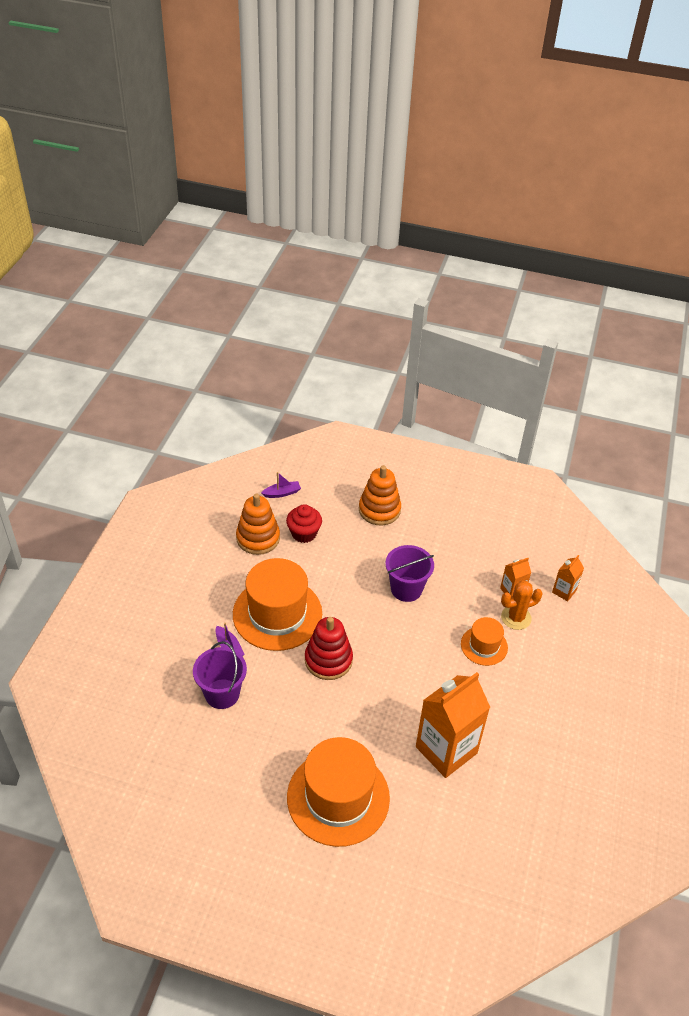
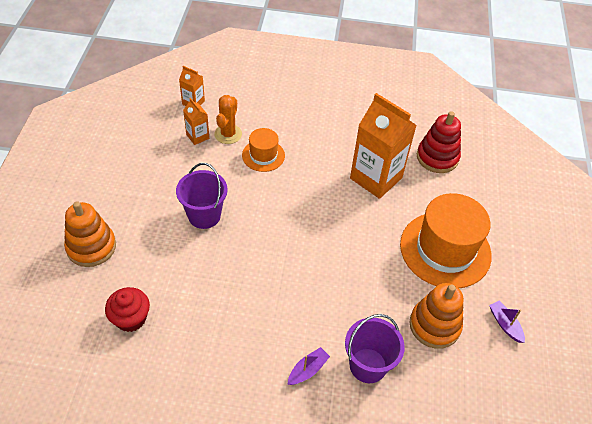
camera: 100 degrees left, 5 degrees up
orange hat [233,558,322,651] -> none
orange stacking toy [236,494,280,555] -> orange stacking toy moved to [410,283,464,349]
purple boat [261,472,301,498] -> purple boat moved to [489,300,525,343]
red stacking toy [305,617,353,680] -> red stacking toy moved to [417,111,461,173]
orange cactus [501,581,543,630] -> orange cactus turned 45 degrees clockwise [214,95,242,144]

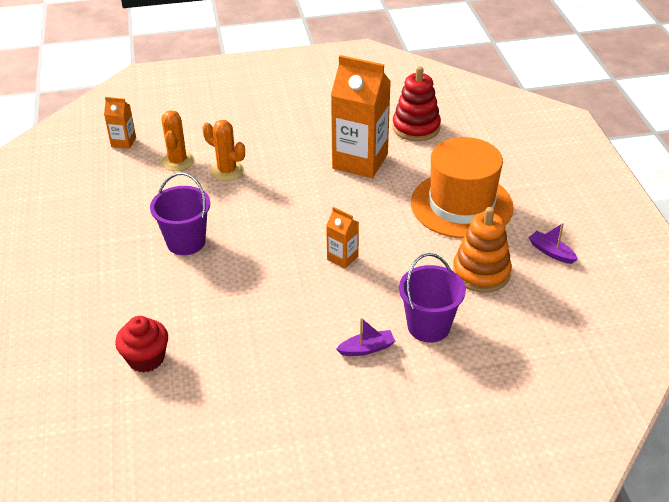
camera: 15 degrees left, 10 degrees down
orange stacking toy [64,201,116,267] -> none
orange carton [183,98,209,145] -> orange carton moved to [326,207,359,269]
orange hat [242,128,285,172] -> orange cactus [202,120,245,181]
purple boat [288,347,330,385] -> purple boat turned 45 degrees clockwise [336,318,395,356]

